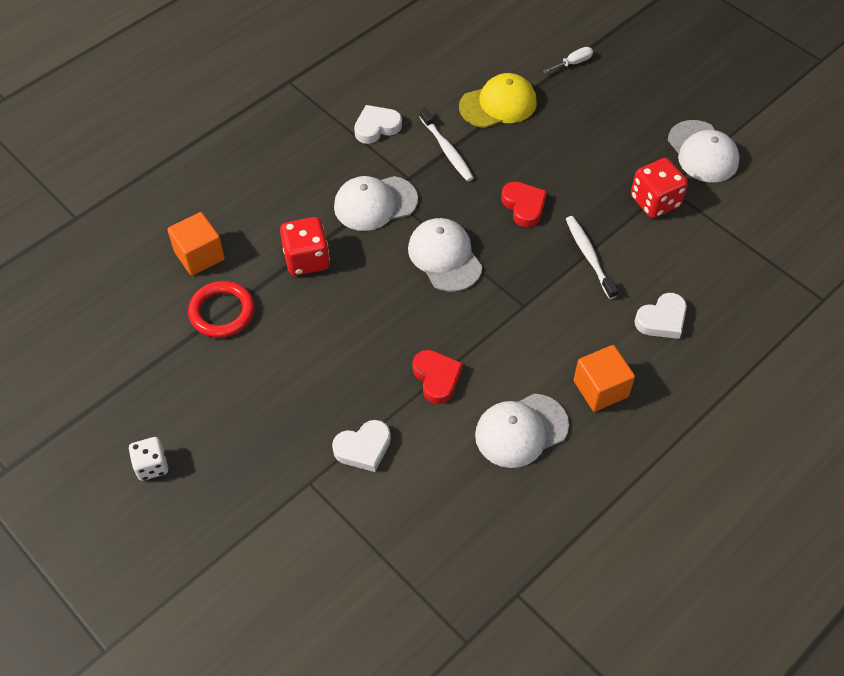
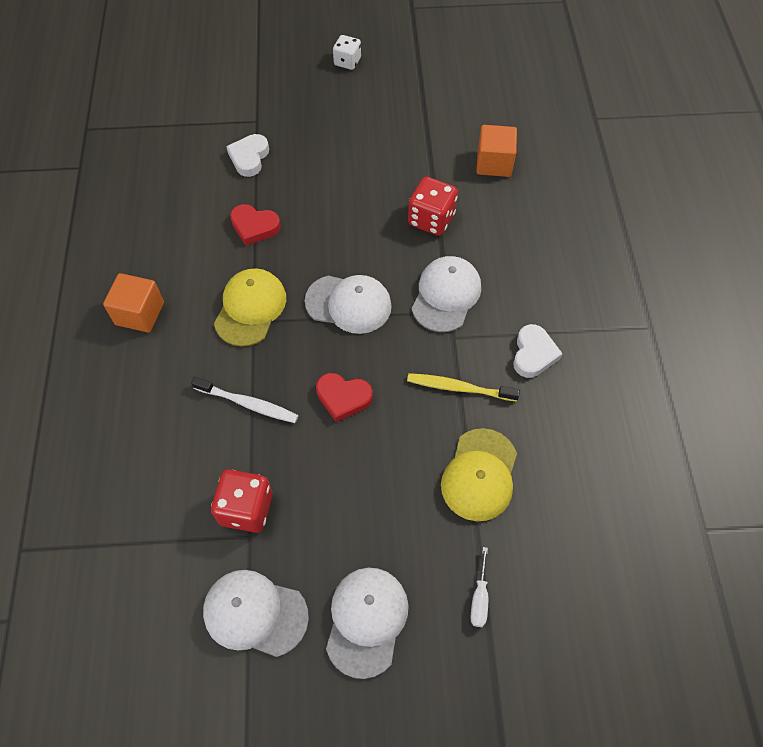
camera: 130 degrees right, 5 degrees up
red ring [188,281,255,338] -> none
white toothbrush [419,108,474,182] -> yellow toothbrush [407,373,520,401]
white cap [475,394,569,468] -> white cap moved to [326,568,409,679]
white heart [635,293,687,339] -> none
none -> yellow cap [214,268,286,346]

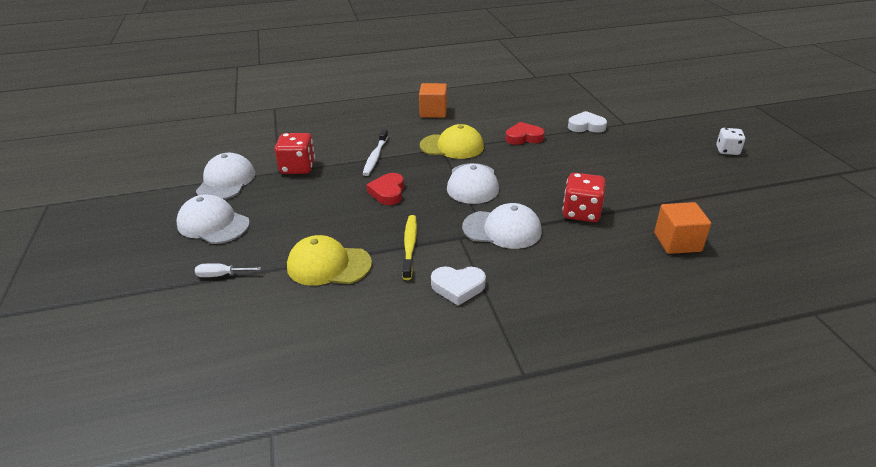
camera: 80 degrees right, 25 degrees down
red heart [230,204,281,246] -> red heart turned 75 degrees clockwise [506,122,544,145]
white cap [326,568,409,679] -> white cap turned 150 degrees counterclockwise [177,194,250,244]

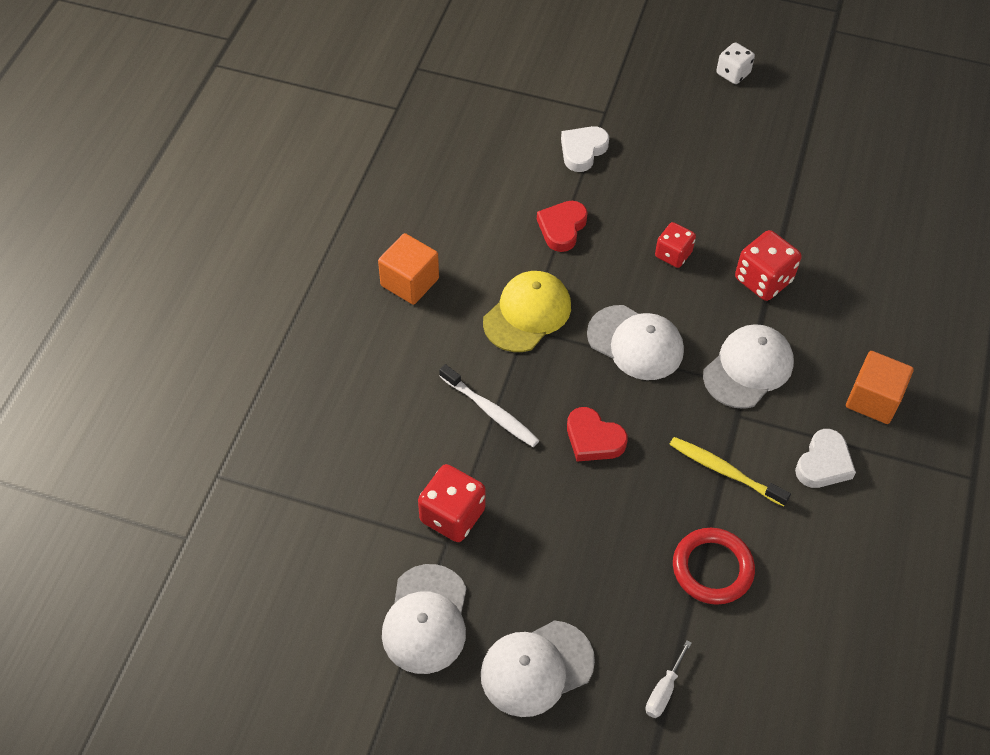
camera: 60 degrees left, 20 degrees up
white cap [196,153,256,200] -> white cap turned 120 degrees counterclockwise [382,564,467,674]
yellow cap [287,235,372,286] -> red ring [673,528,755,605]
orange cube [654,202,711,254] -> orange cube moved to [846,351,914,424]
none -> red dice [655,222,696,268]

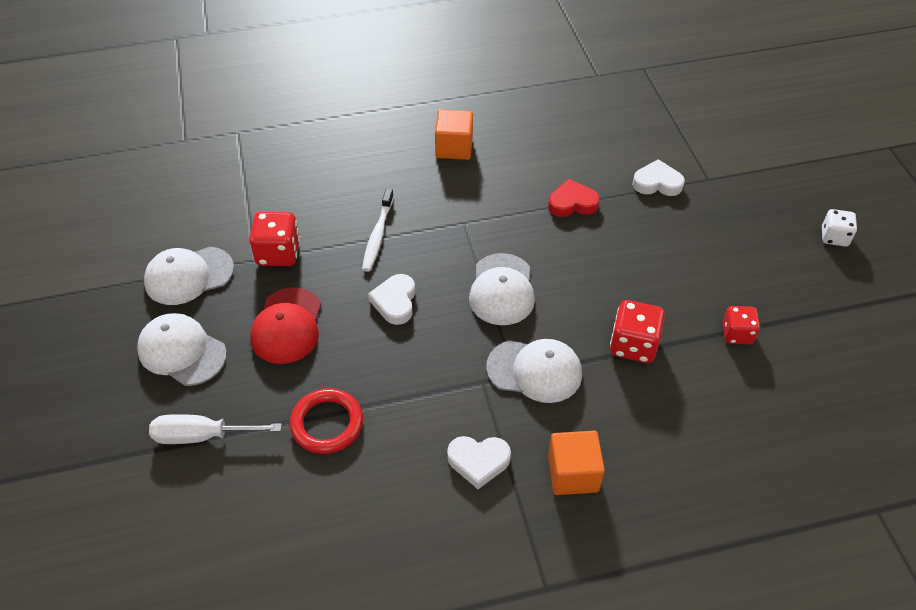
camera: 60 degrees right, 5 degrees down
yellow cap [483,271,571,352] -> none
red heart [567,407,628,462] -> white heart [368,274,415,325]
white screwdriver [646,640,692,718] -> white screwdriver [149,414,282,444], size x1.71
red dice [655,222,696,268] -> red dice moved to [722,306,760,344]
yellow toothbrush [669,437,791,507] -> none
none -> red cap [250,287,321,364]

